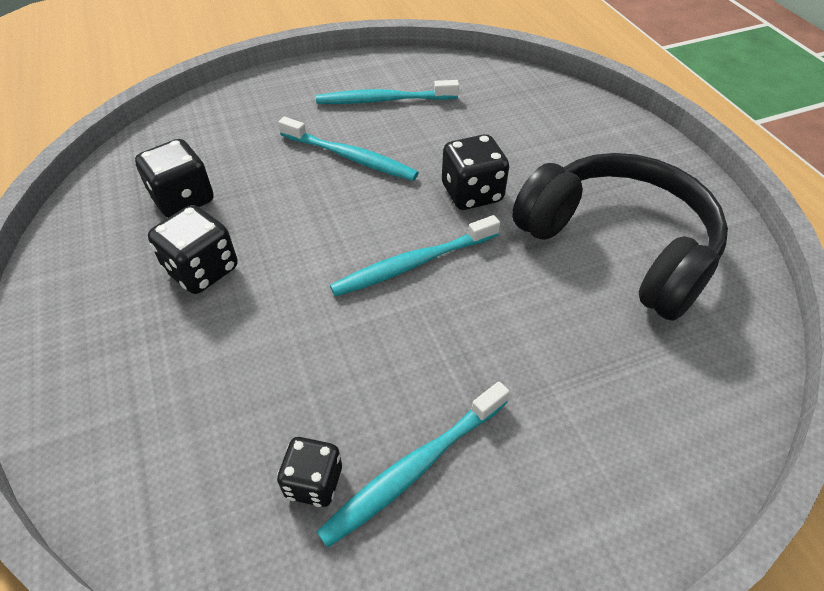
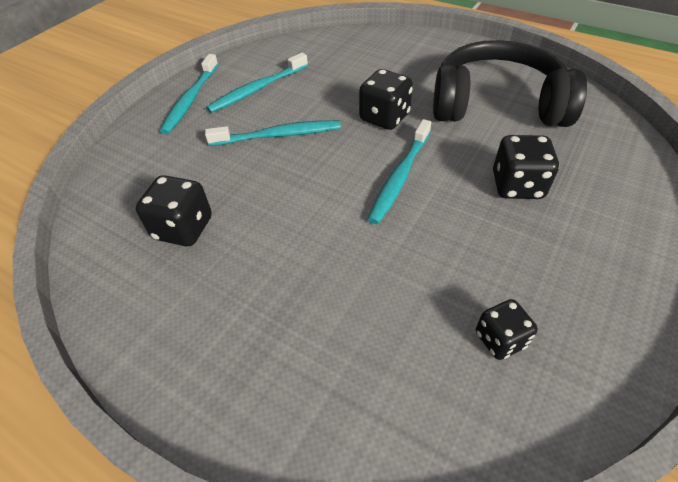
camera: 35 degrees left, 0 degrees up
black dice [148,205,237,294] -> black dice moved to [493,135,559,199]
turquoise toothbrush [317,381,510,548] -> turquoise toothbrush moved to [160,54,218,134]

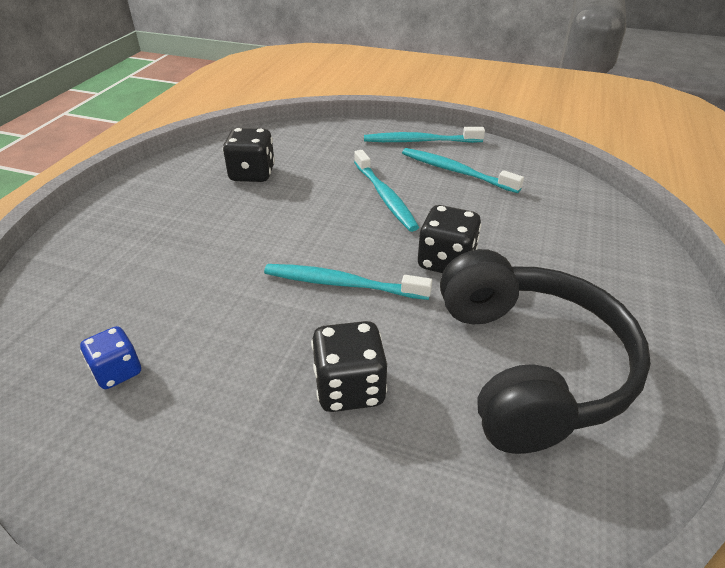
camera: 75 degrees right, 10 degrees down
black dice [476,299,538,360] -> blue dice [80,326,141,389]

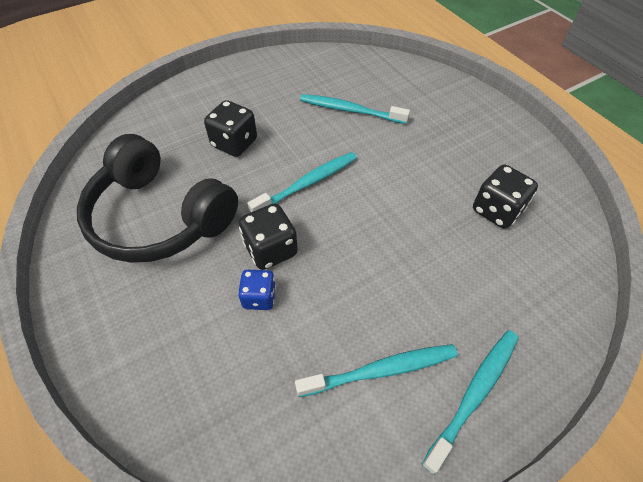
camera: 130 degrees right, 15 degrees up
blue dice [80,326,141,389] -> blue dice moved to [238,270,276,310]
turquoise toothbrush [354,150,419,232] -> turquoise toothbrush moved to [300,94,410,124]

